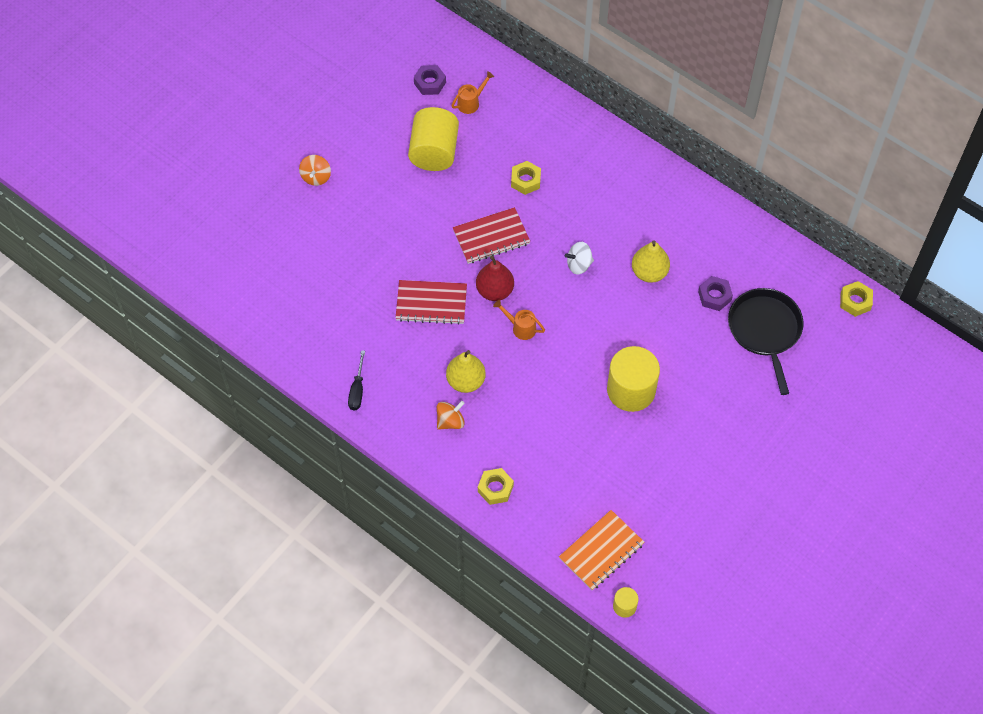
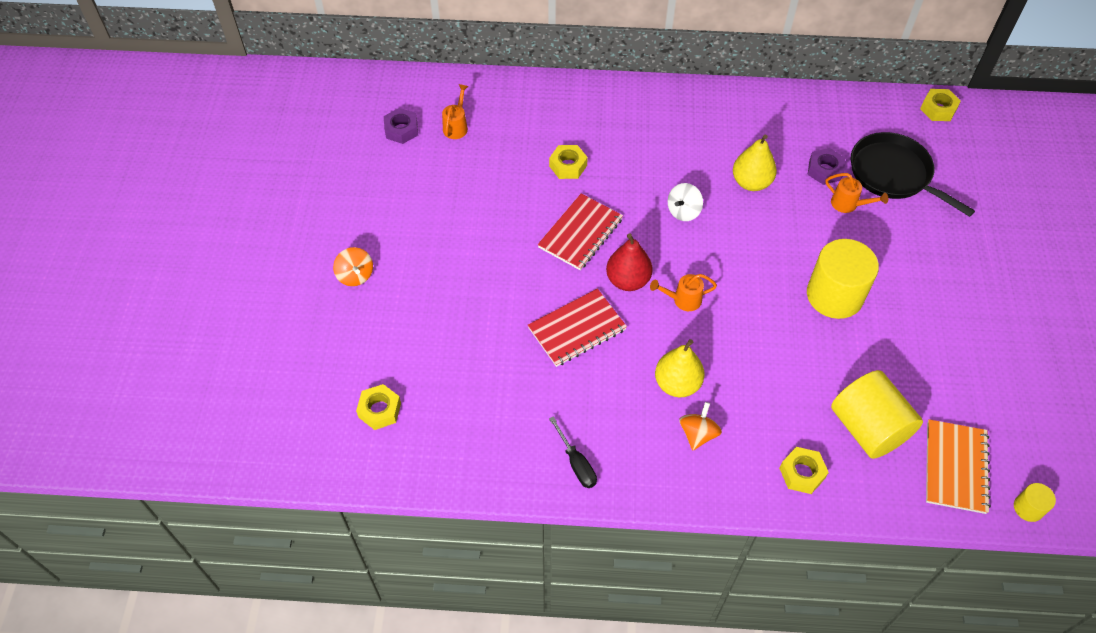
camera: 35 degrees left, 5 degrees down
yellow cylinder [408,107,459,171] -> yellow cylinder moved to [831,370,923,459]
none -> yellow nut [356,384,401,430]
none -> orange watering can [825,173,888,213]

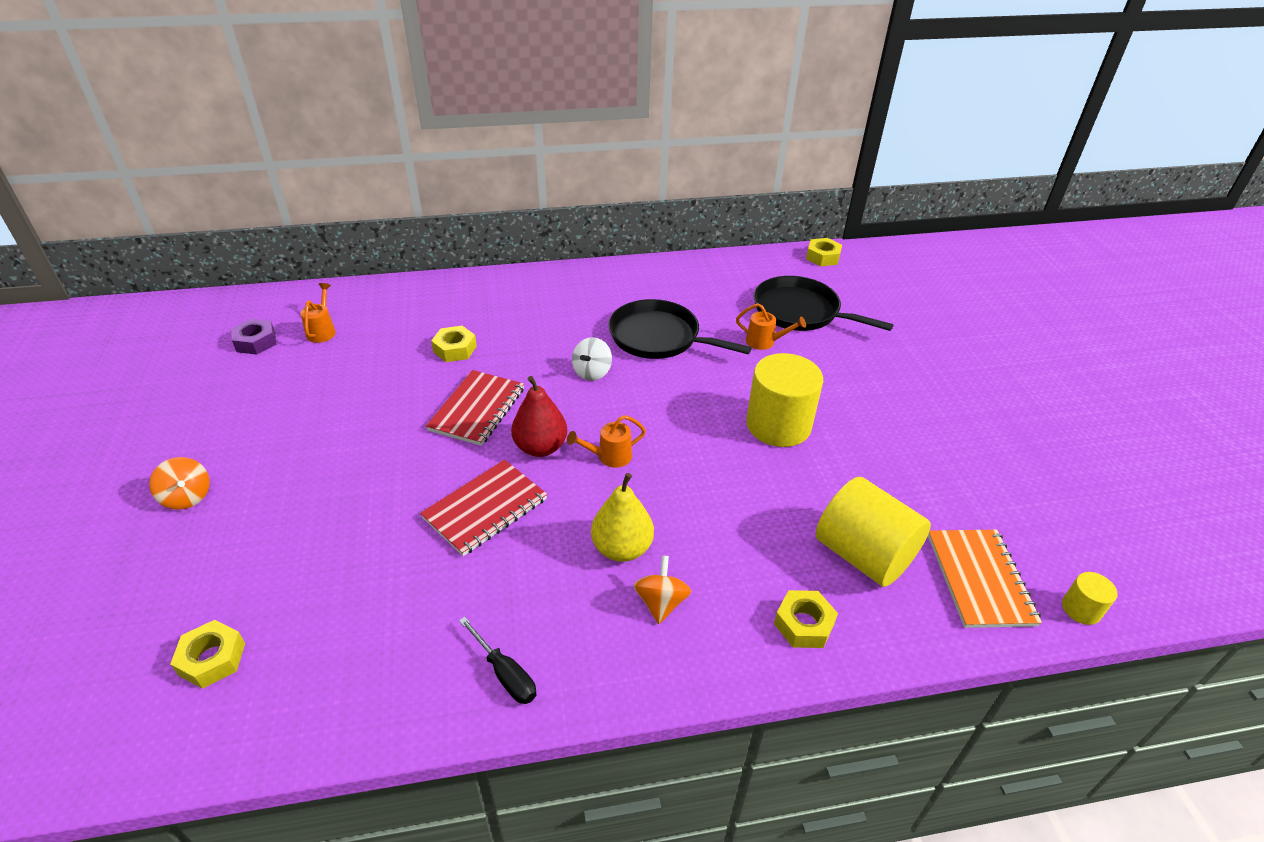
camera: 15 degrees left, 15 degrees down
yellow pear [733,135,777,191] -> black pan [608,299,752,359]
purple nut [808,148,845,185] -> none

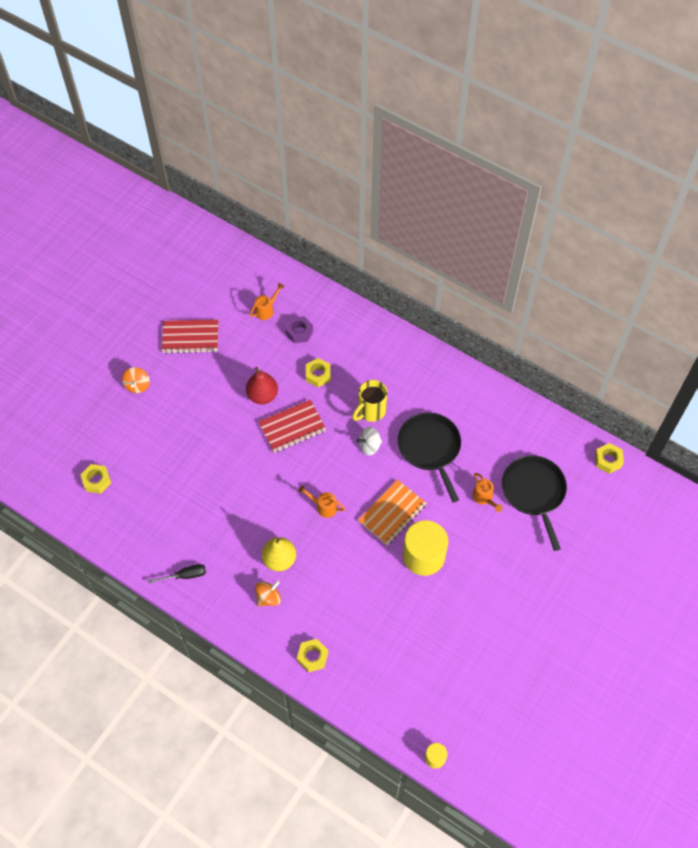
camera: 45 degrees right, 20 degrees up
purple nut [231,319,276,355] -> purple nut moved to [285,316,313,343]
red notebook [420,460,547,556] -> red notebook moved to [162,319,218,354]
black screwdriver [459,617,536,704] -> black screwdriver turned 105 degrees counterclockwise [148,564,206,583]
red pear [511,376,567,457] -> red pear moved to [246,367,278,404]
yellow cylinder [816,477,931,587] -> none
orange notebook [928,530,1042,628] -> orange notebook moved to [358,479,426,545]
none -> yellow mug [352,380,387,422]

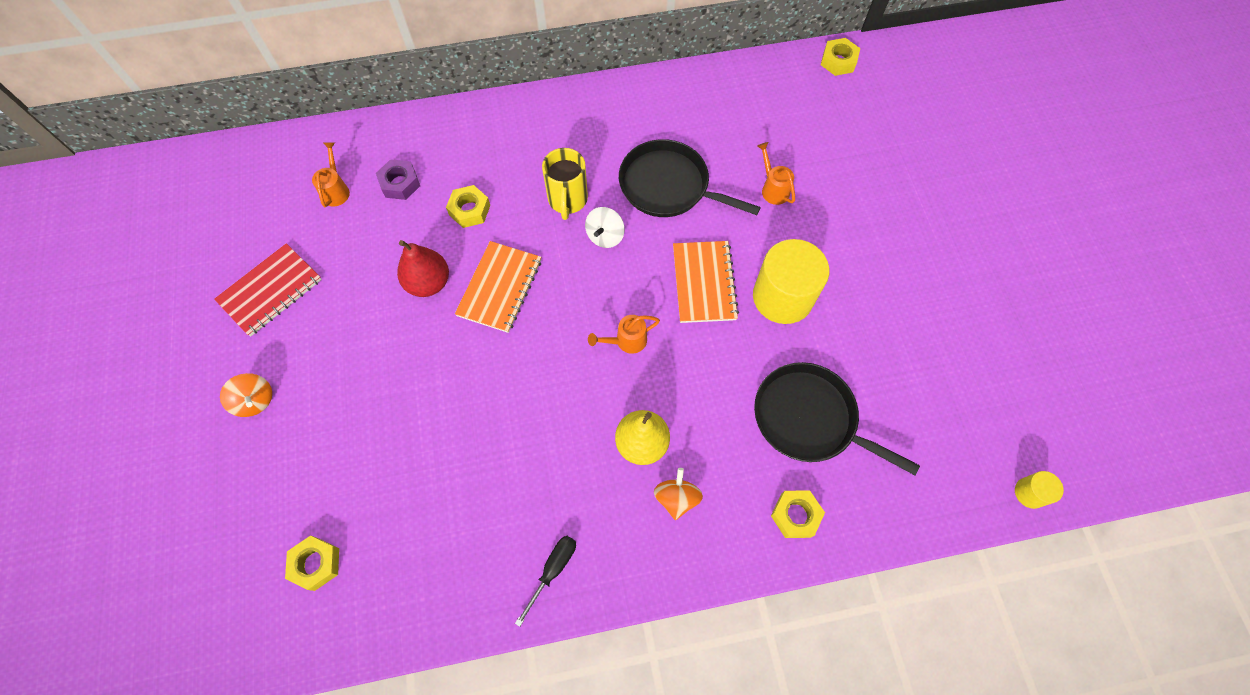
camera: 45 degrees left, 5 degrees up
red notebook [258,400,326,453] -> orange notebook [455,241,541,333]
orange watering can [472,473,503,512] -> orange watering can turned 135 degrees counterclockwise [758,142,795,205]
black pan [502,455,567,551] -> black pan moved to [754,362,920,475]

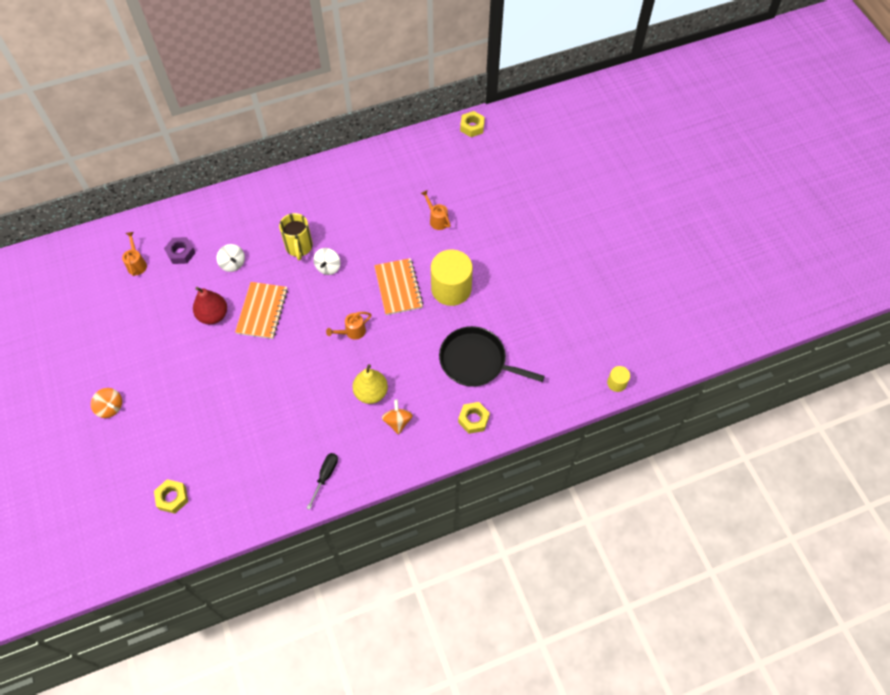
camera: 10 degrees left, 5 degrees down
red notebook [214,243,322,336] -> none
yellow nut [446,185,490,228] -> white spinning top [216,244,245,272]
black pan [619,139,761,217] -> none

